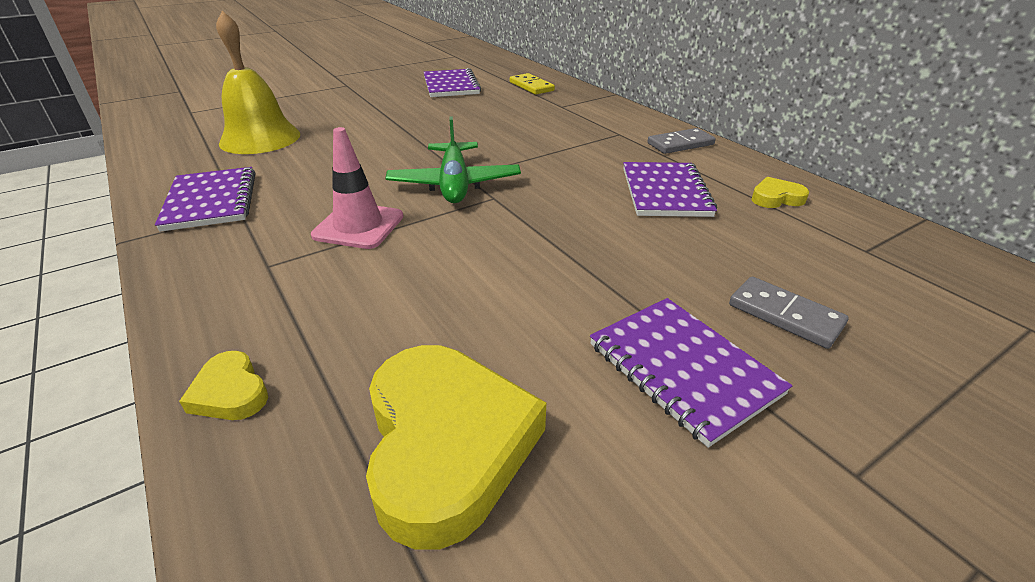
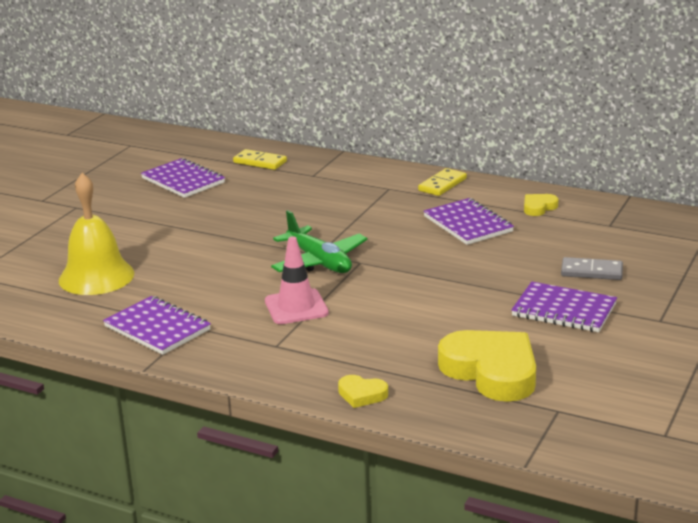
camera: 30 degrees left, 10 degrees down
grey domino [647,128,716,154] -> yellow domino [418,168,467,196]

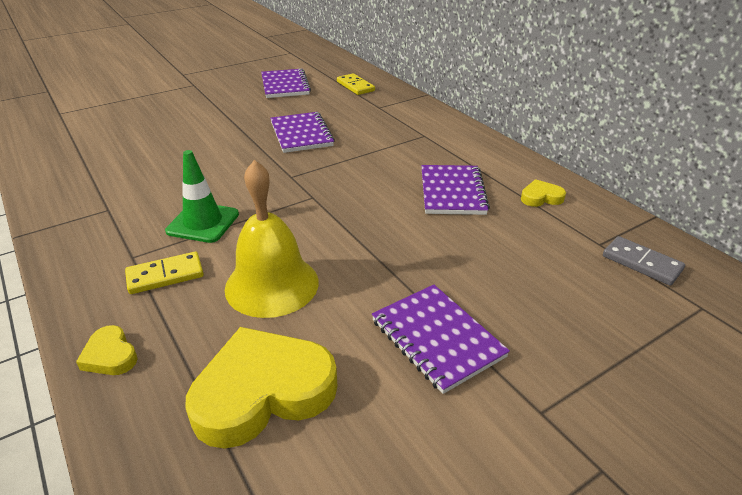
camera: 30 degrees right, 10 degrees up
yellow bell [59,173,134,295] -> yellow bell moved to [225,160,319,318]
purple notebook [103,296,211,355] -> purple notebook moved to [270,112,335,153]
pink traffic cone [265,236,329,324] -> green traffic cone [165,150,239,243]
green plane [271,210,368,273] -> none
yellow domino [418,168,467,196] -> yellow domino moved to [125,252,204,294]
yellow heart [438,330,536,402] -> yellow heart turned 105 degrees counterclockwise [186,327,337,448]
grey domino [561,257,623,280] -> grey domino moved to [603,236,685,285]

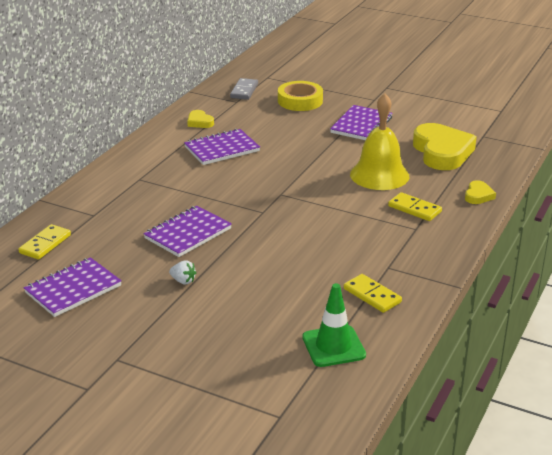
camera: 120 degrees left, 5 degrees down
green traffic cone [165,150,239,243] -> green traffic cone moved to [302,283,366,367]
yellow heart [186,327,337,448] -> yellow heart turned 135 degrees counterclockwise [413,123,477,170]
none -> white strawberry [169,260,196,284]
none -> yellow tape [278,81,323,111]
none -> yellow domino [344,274,402,313]

